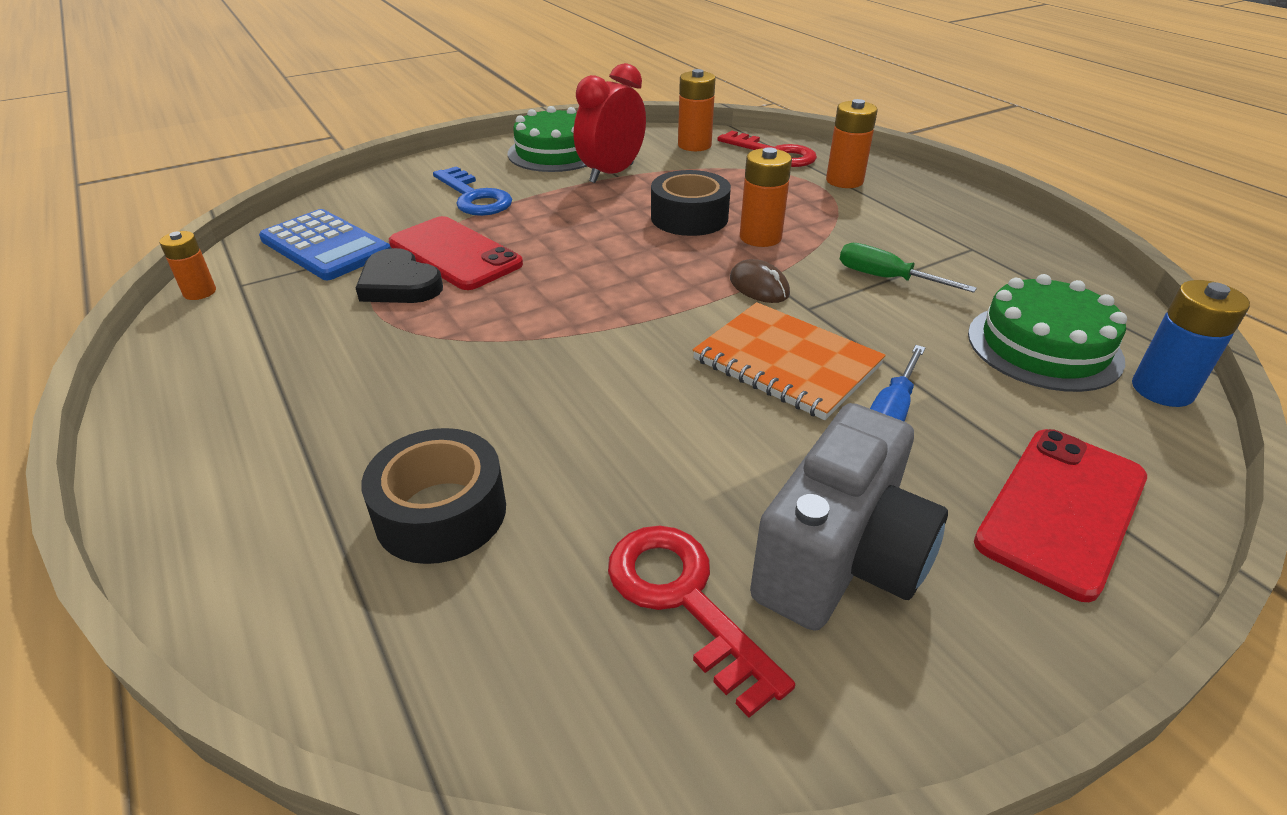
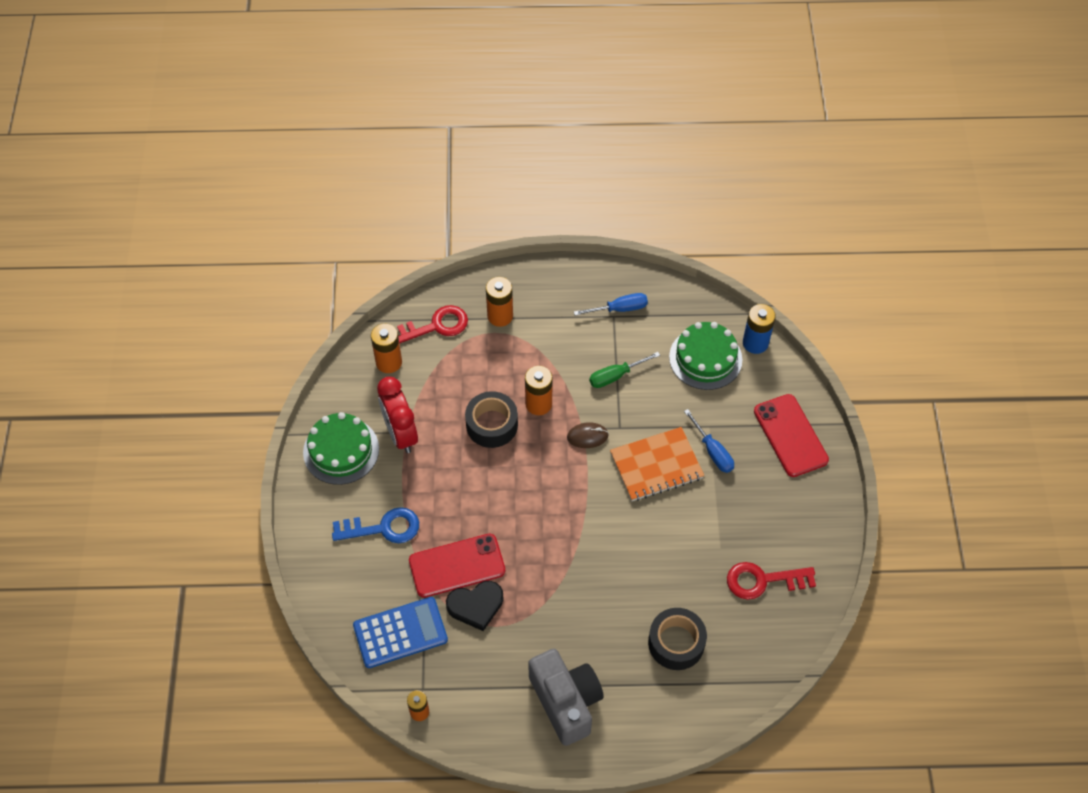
camera: 60 degrees left, 20 degrees up
grey camera [750,403,948,631] -> grey camera moved to [528,649,604,746]
none -> blue screwdriver [574,293,648,316]

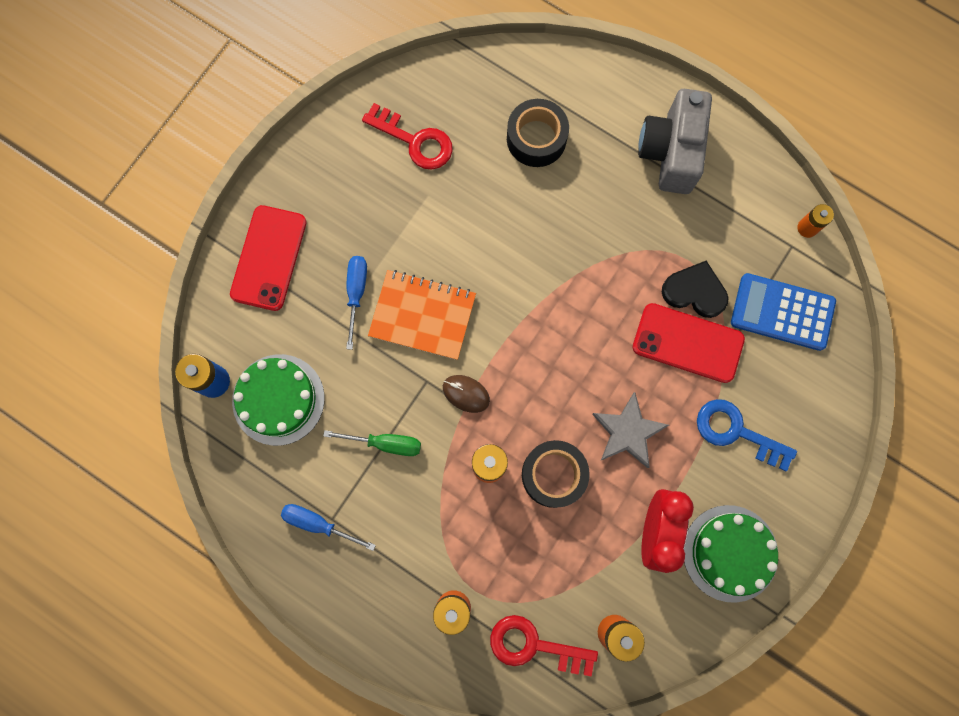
camera: 145 degrees left, 20 degrees up
none -> grey star [592,392,669,468]

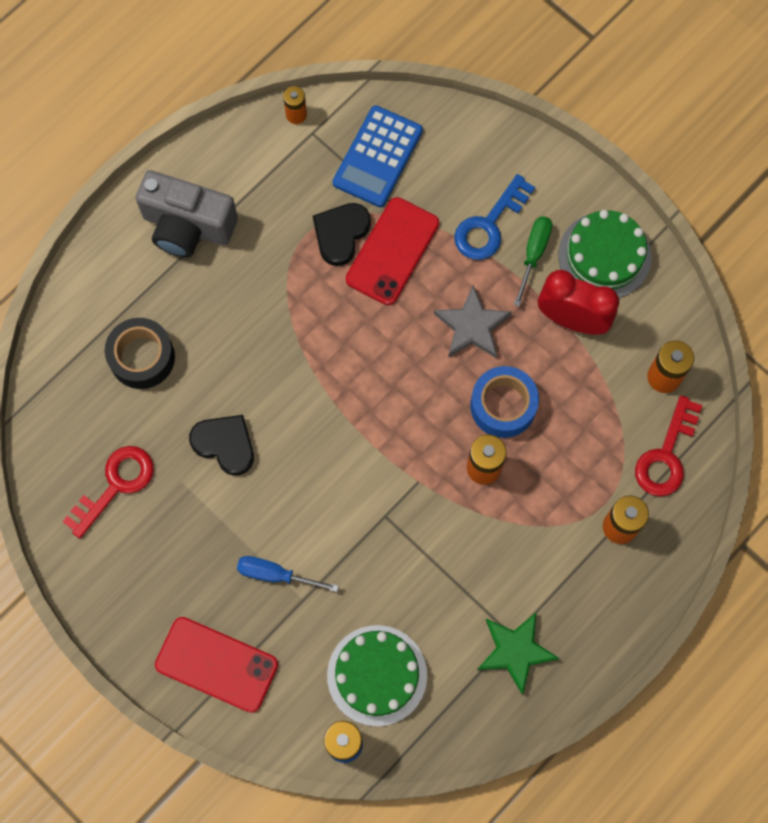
camera: 80 degrees left, 5 degrees down
blue screwdriver [281,504,376,551] -> green star [477,612,559,695]
green screwdriver [323,430,421,456] -> green screwdriver moved to [514,216,552,307]
orange notebook [368,270,476,360] -> none
brown mouse [443,375,490,413] -> none
black tape [522,440,590,508] -> blue tape [470,366,539,438]
none -> black heart [189,415,254,475]

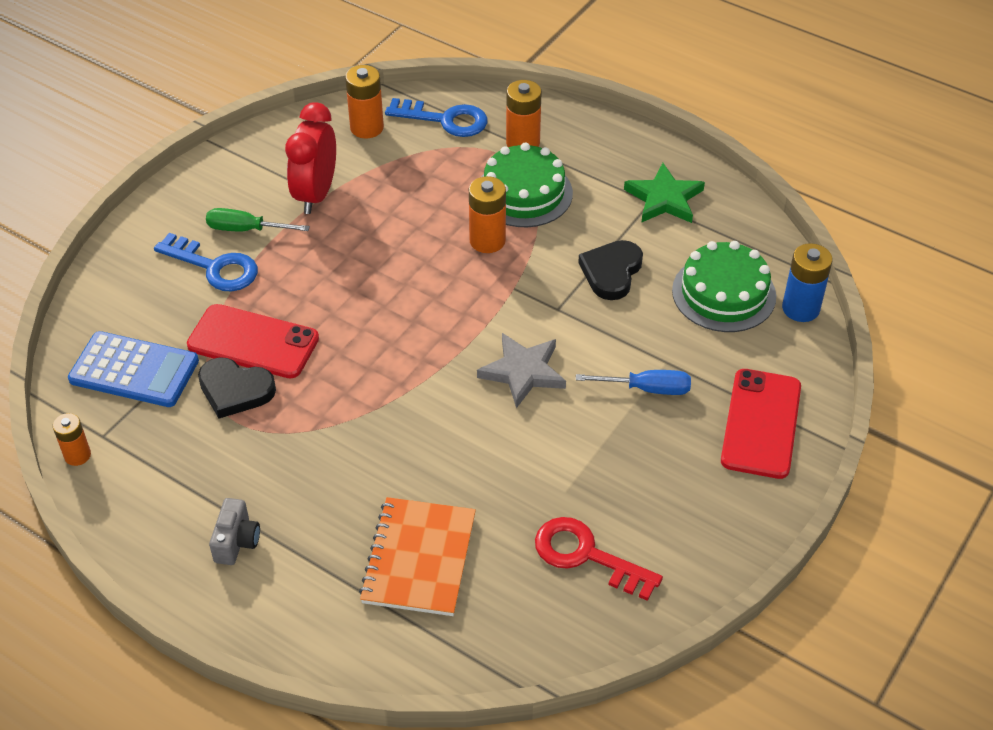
camera: 100 degrees left, 25 degrees down
black tape [105,318,175,389] -> orange notebook [359,497,476,616]
grey camera [136,170,238,258] -> grey camera [209,498,260,565], size x0.49
black heart [189,415,254,475] -> black heart moved to [578,240,643,300]
blue screwdriver [237,556,339,592] -> blue screwdriver turned 90 degrees counterclockwise [576,370,691,395]
grey star [434,285,512,358] -> grey star moved to [477,333,566,408]
blue tape [470,366,539,438] -> none
green cake [558,210,651,298] -> green cake moved to [481,143,573,227]
red key [635,395,703,496] -> blue key [385,98,487,137]

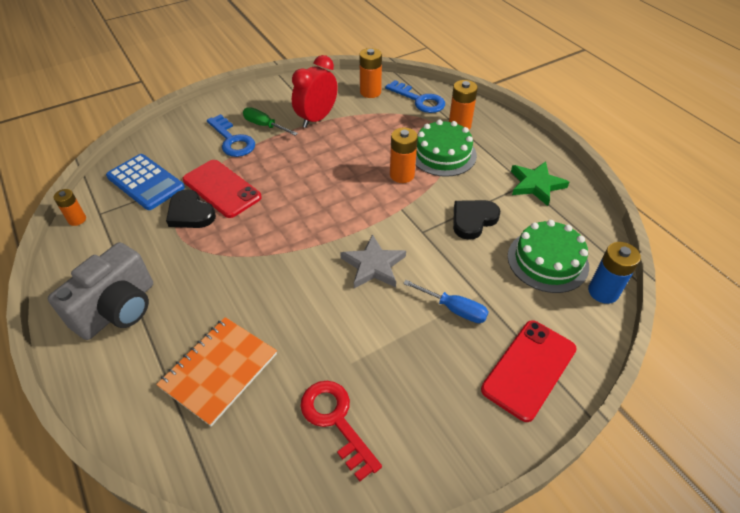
camera: 25 degrees right, 0 degrees up
grey camera [209,498,260,565] -> grey camera [48,242,153,340], size x2.04

